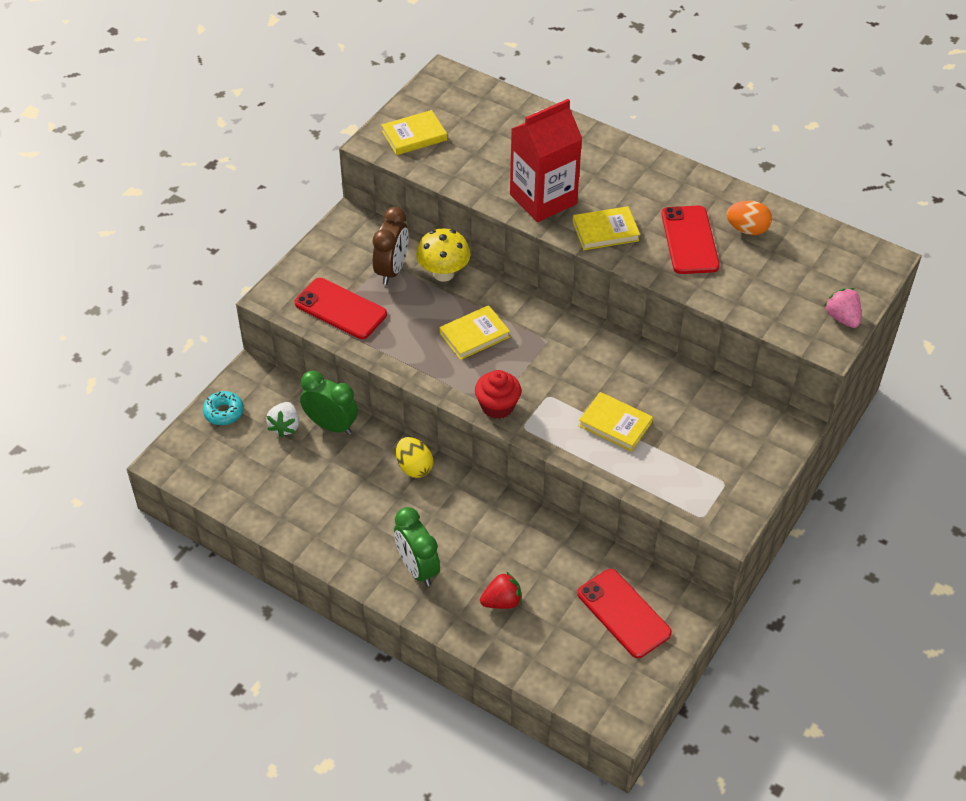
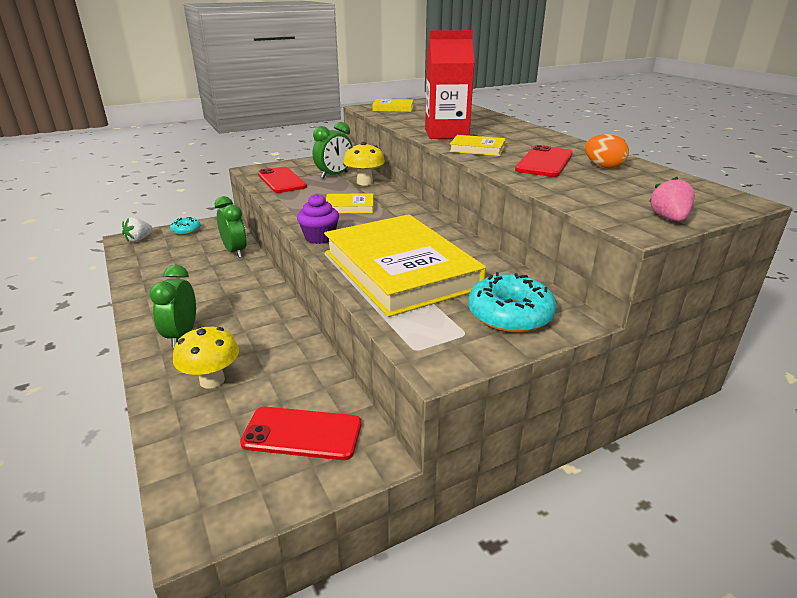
camera: 30 degrees right, 20 degrees down
white strawberry [266,402,299,437] -> white strawberry moved to [122,217,153,242]
brown clock [373,207,409,285] -> green clock [313,122,353,179]
yellow egg [396,437,433,478] -> none
red cupcake [475,370,521,419] -> purple cupcake [297,194,339,244]
red strawberry [480,571,522,609] -> yellow mushroom [173,326,239,388]
red phone [577,569,672,658] -> red phone turned 75 degrees counterclockwise [240,407,361,460]
yellow book [579,392,653,452] -> yellow book [324,214,486,317], size x2.40
none -> turquoise donut [468,272,557,333]

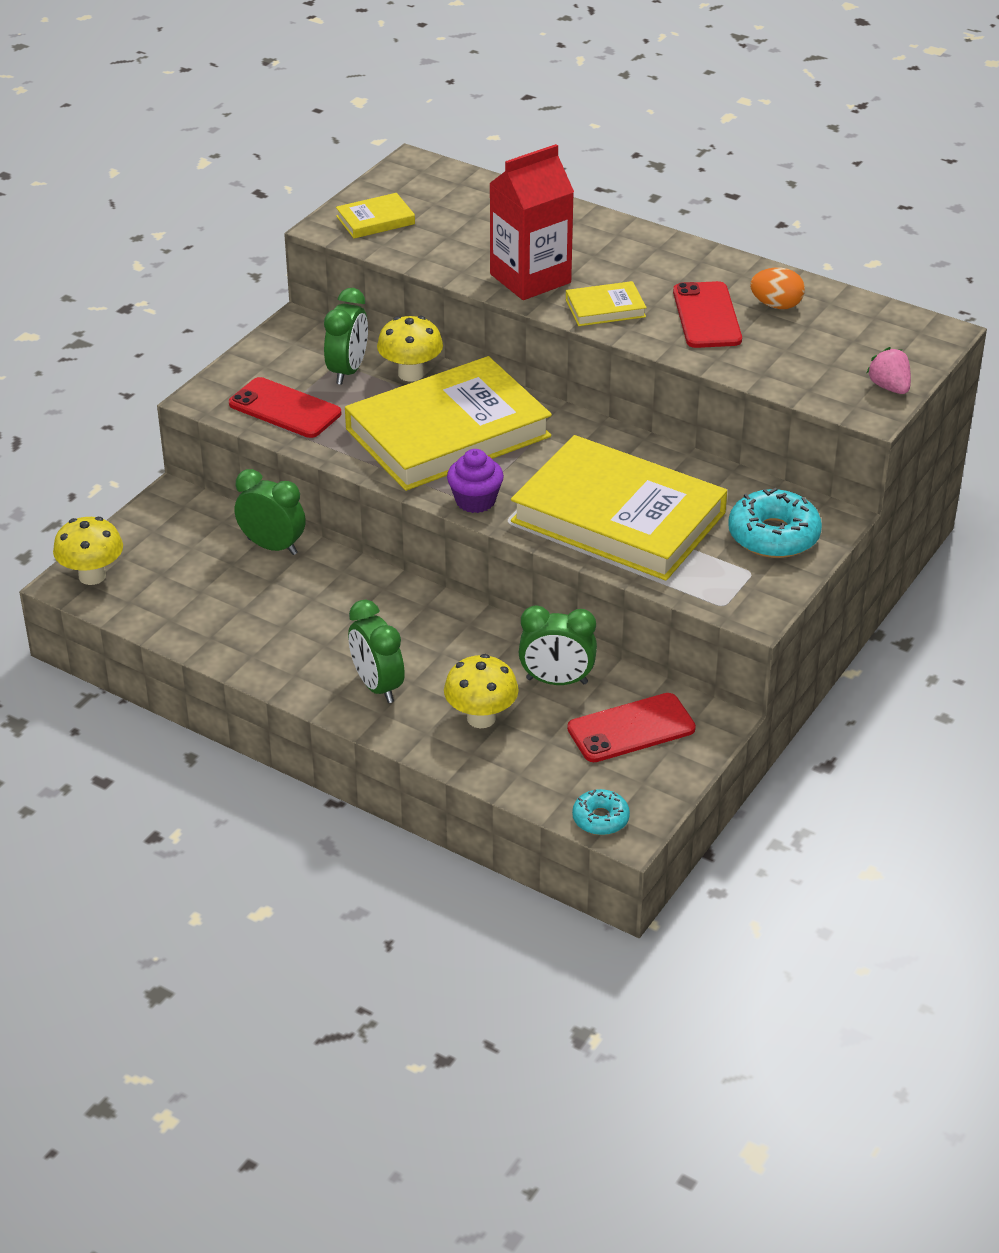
camera: 30 degrees left, 10 degrees up
white strawberry [122,217,153,242] -> yellow mushroom [53,517,123,585]
turquoise donut [170,217,201,235] -> turquoise donut moved to [572,789,630,835]
yellow book [326,193,374,213] -> yellow book [345,356,552,491], size x2.40
none -> green clock [519,605,597,685]

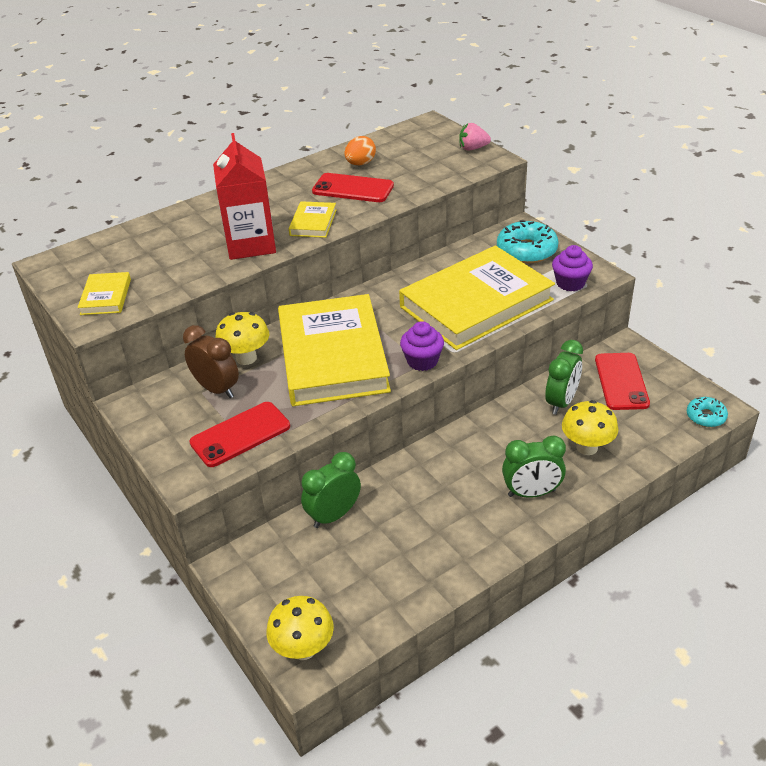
camera: 65 degrees left, 0 degrees up
green clock [324,288,368,385] -> brown clock [183,325,239,398]
none -> purple cupcake [552,245,593,291]

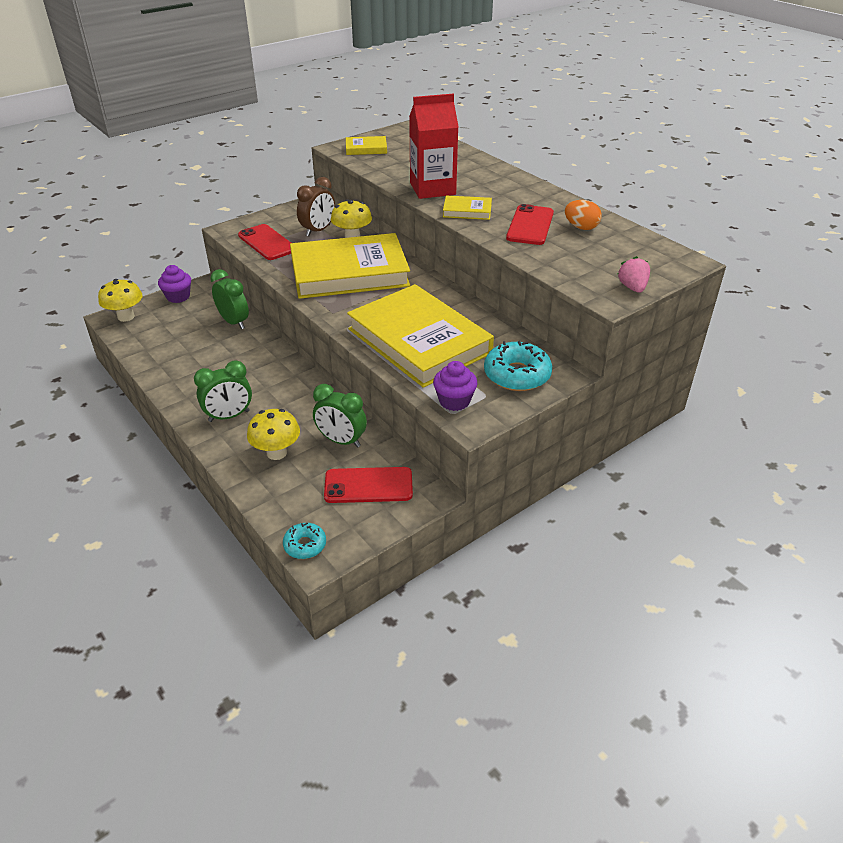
camera: 85 degrees right, 0 degrees up
purple cupcake [400,321,444,371] -> purple cupcake moved to [158,265,191,303]
green clock [502,435,566,498] -> green clock turned 105 degrees counterclockwise [194,361,252,422]

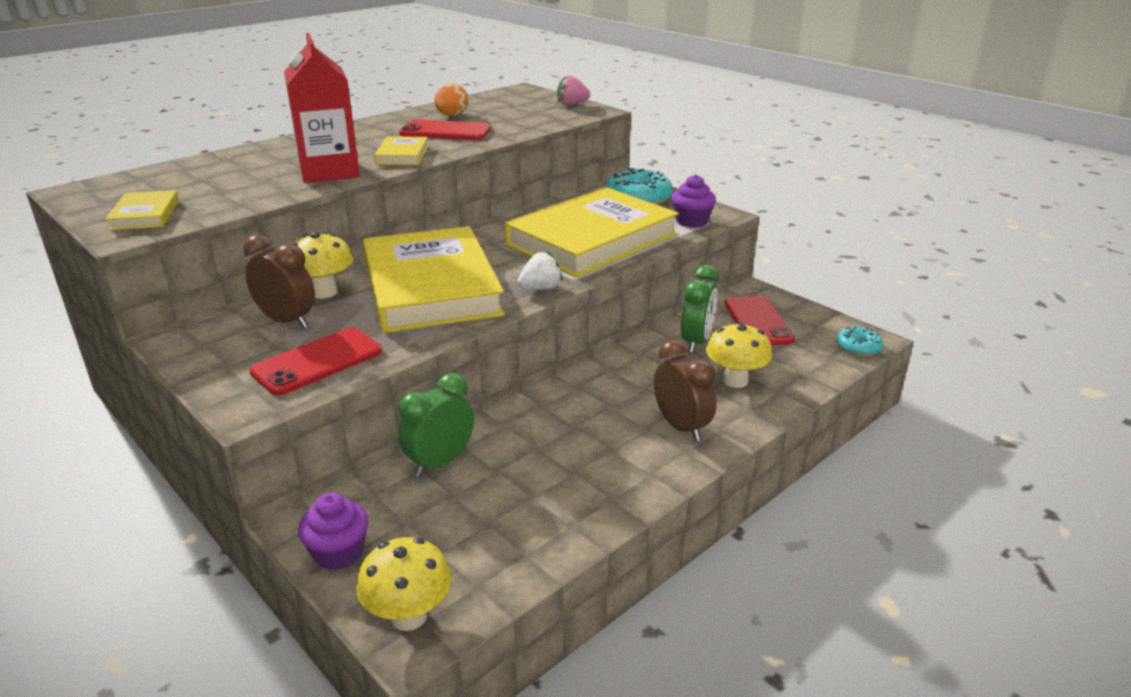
camera: 95 degrees left, 10 degrees down
green clock [194,361,252,422] -> brown clock [654,340,716,441]
none -> white strawberry [518,251,563,290]

